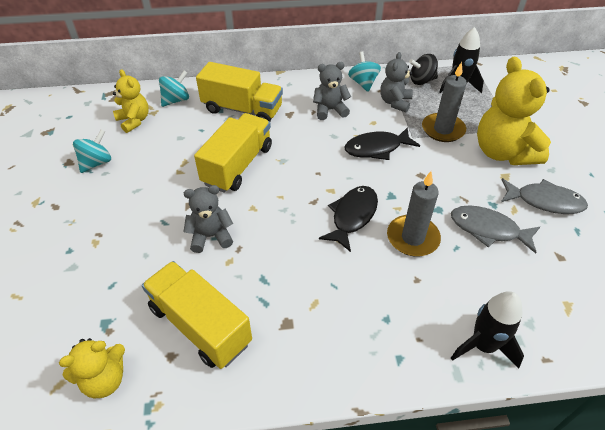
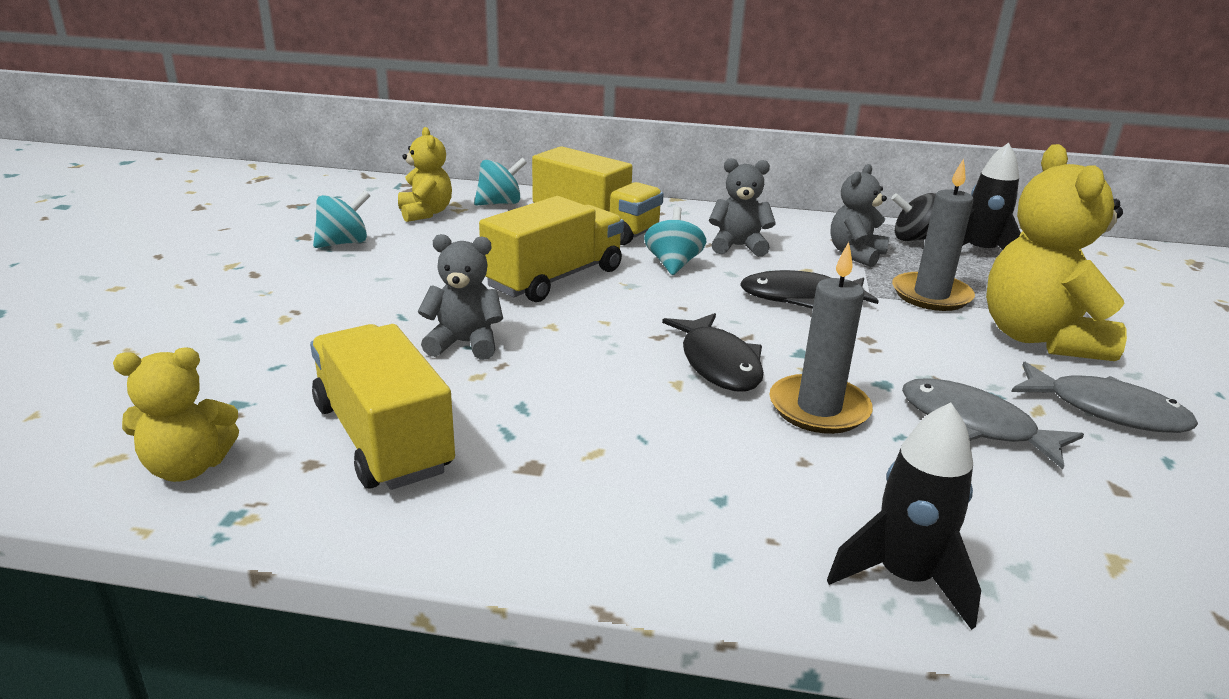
camera: 15 degrees right, 20 degrees down
black fish [319,186,378,252] -> black fish turned 120 degrees clockwise [662,313,764,392]
turquoise spinning top [348,52,381,92] -> turquoise spinning top moved to [644,207,706,275]

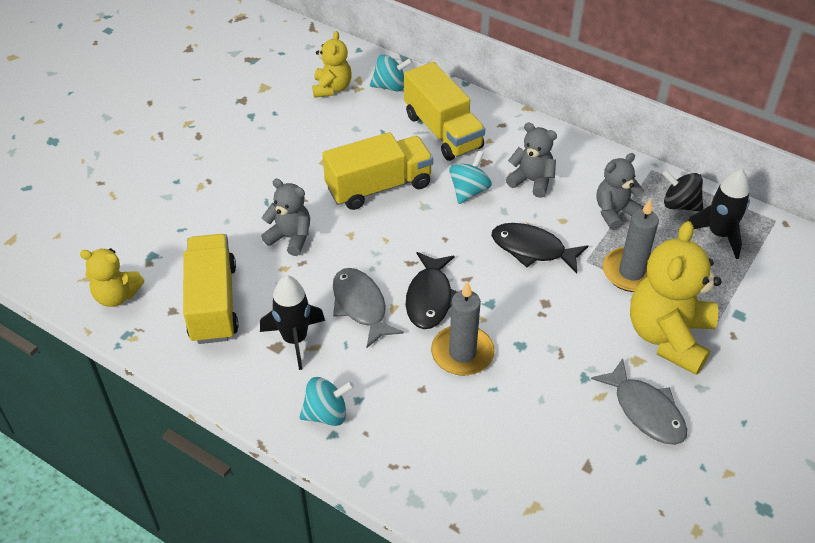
camera: 25 degrees right, 20 degrees up
turquoise spinning top [313,190,370,248] -> turquoise spinning top moved to [300,377,354,426]
black rocket [827,403,981,630] -> black rocket moved to [260,275,325,370]
grey fish [902,378,1084,469] -> grey fish moved to [333,268,404,348]

